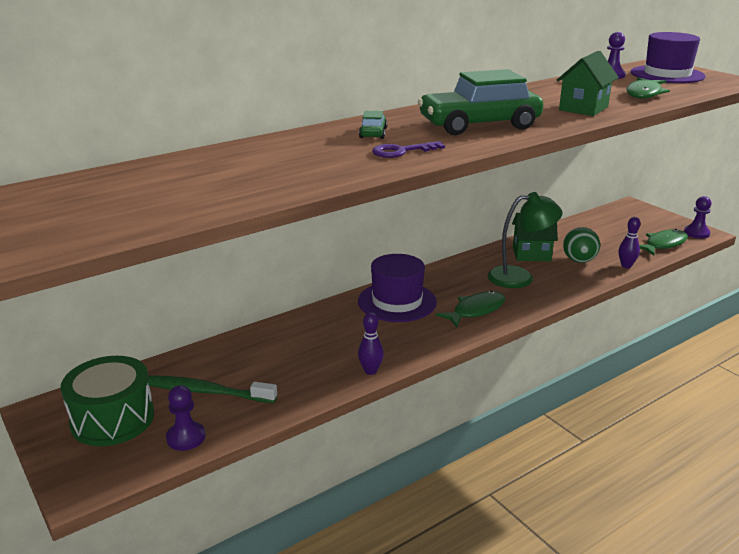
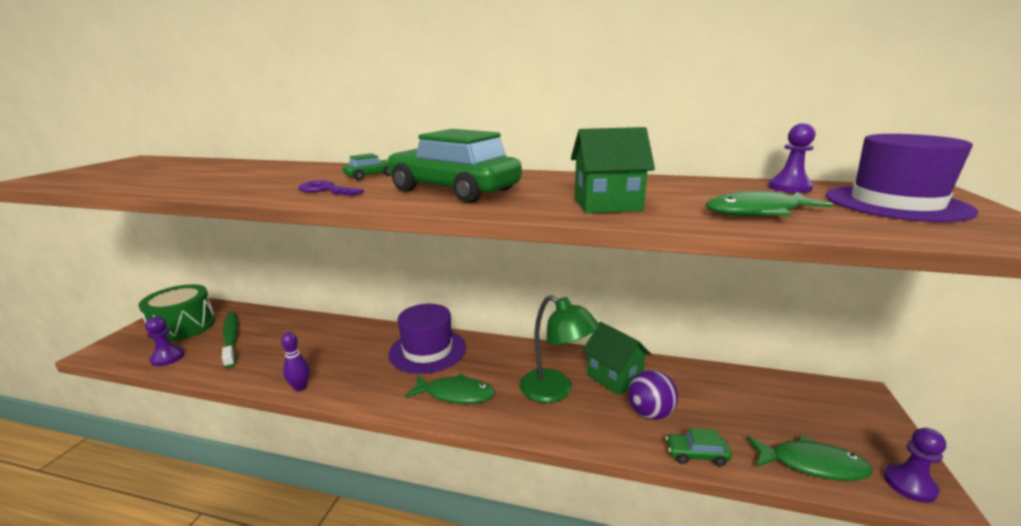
camera: 50 degrees right, 5 degrees down
green ball [563,227,600,263] -> purple ball [628,370,678,420]
purple bowling pin [618,217,641,268] -> green car [666,428,732,467]

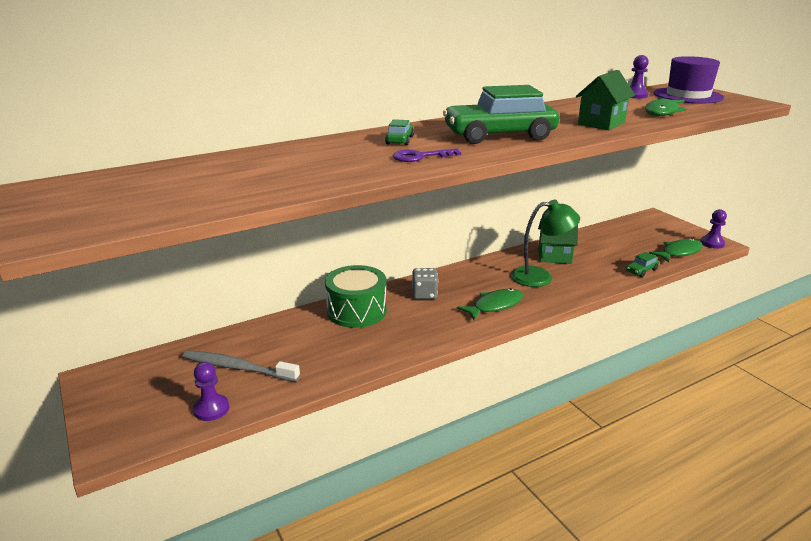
camera: 45 degrees left, 5 degrees up
green drum [139,284,216,342] -> green drum moved to [325,265,387,328]
green toothbrush [222,312,238,368] -> grey toothbrush [182,350,300,382]
purple bowling pin [281,332,310,391] -> none
purple hat [388,304,466,374] -> grey dice [412,268,438,299]
purple ball [628,370,678,420] -> none

